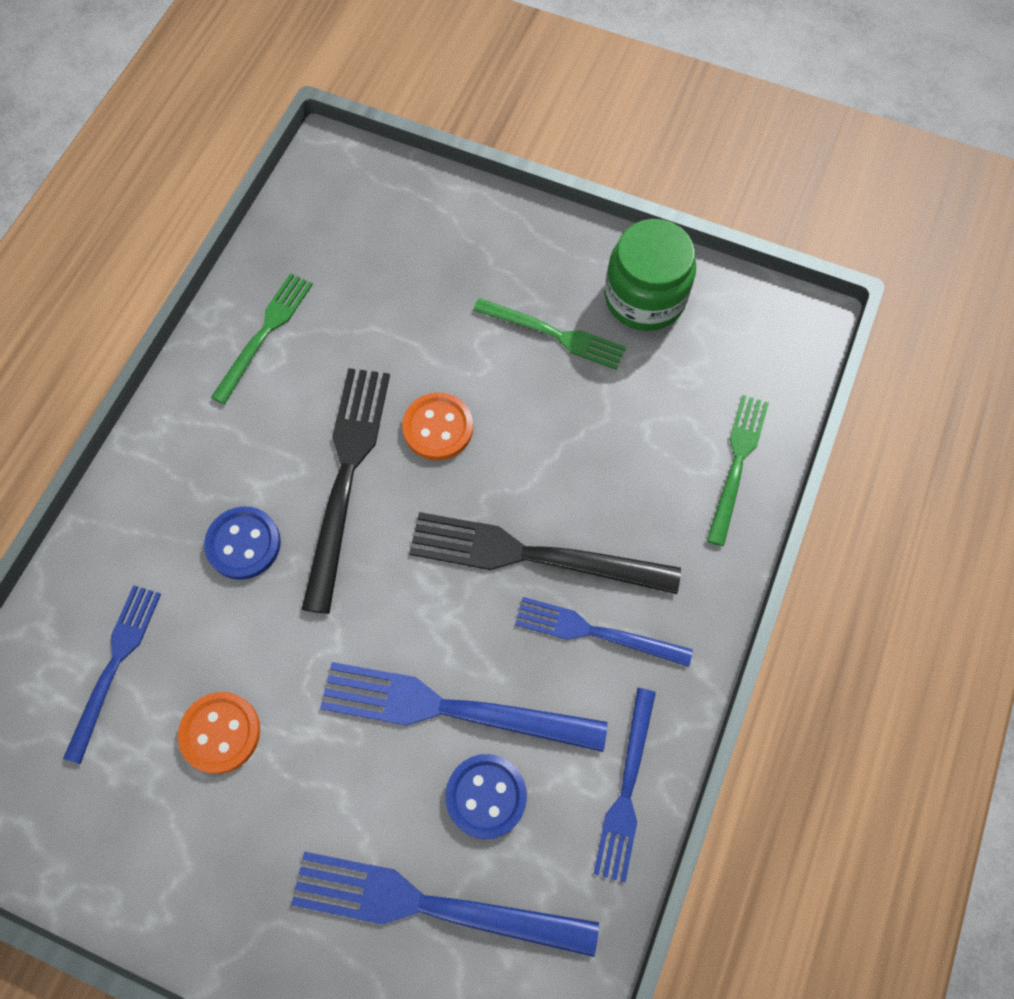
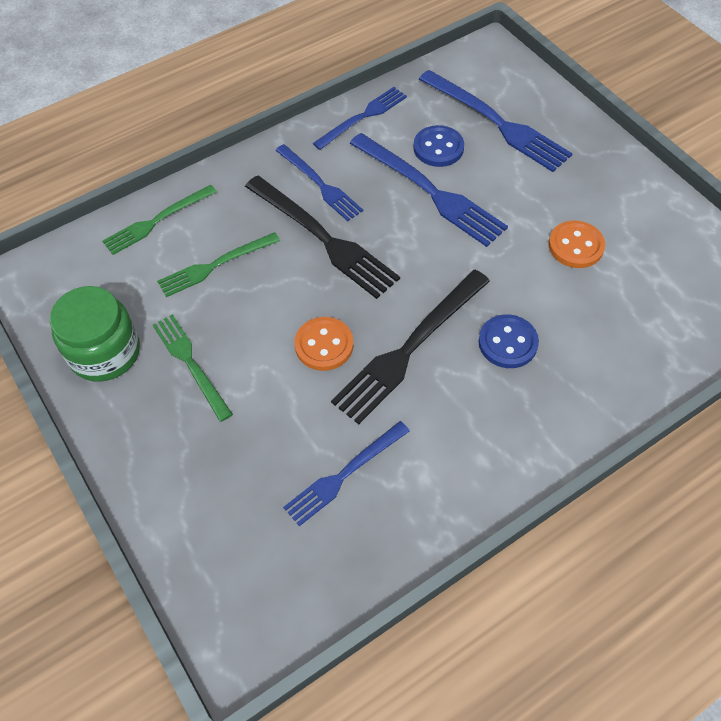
camera: 145 degrees left, 10 degrees down
blue fork [63,585,161,764] -> blue fork moved to [283,421,410,526]
green fork [211,273,313,404] -> green fork moved to [157,232,280,297]

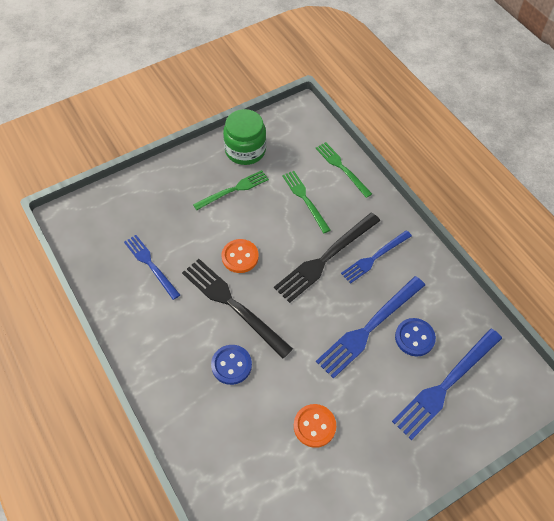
camera: 90 degrees right, 0 degrees up
blue fork [313,87,407,150] -> none

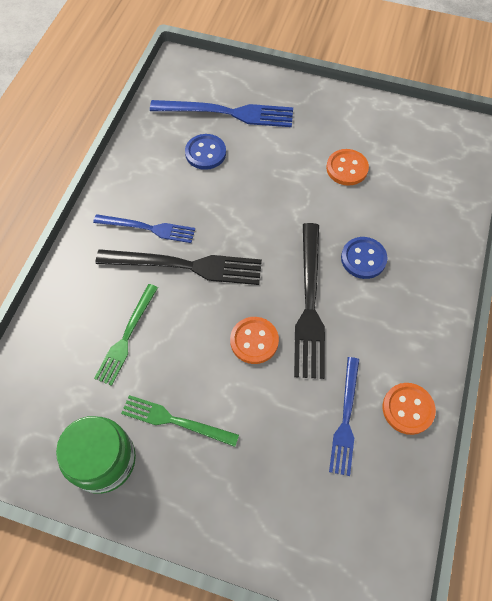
camera: 130 degrees left, 5 degrees up
green fork [315,142,372,198] -> none
blue fork [316,276,425,379] -> none
none -> orange button [383,383,436,435]

